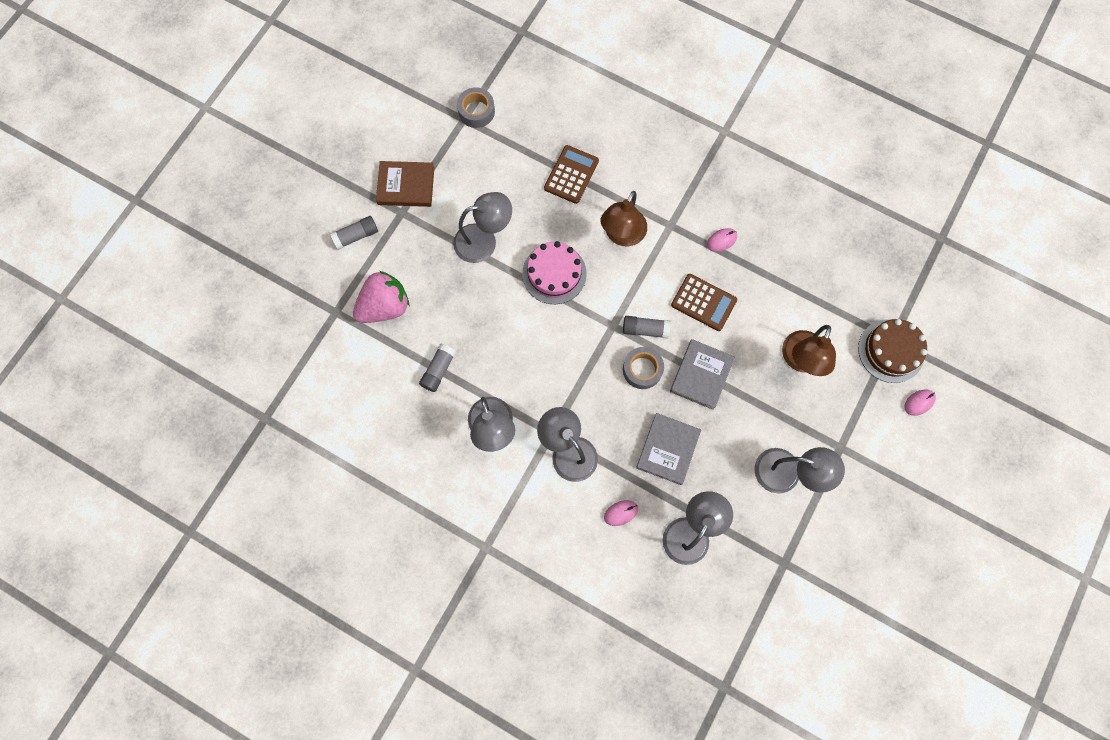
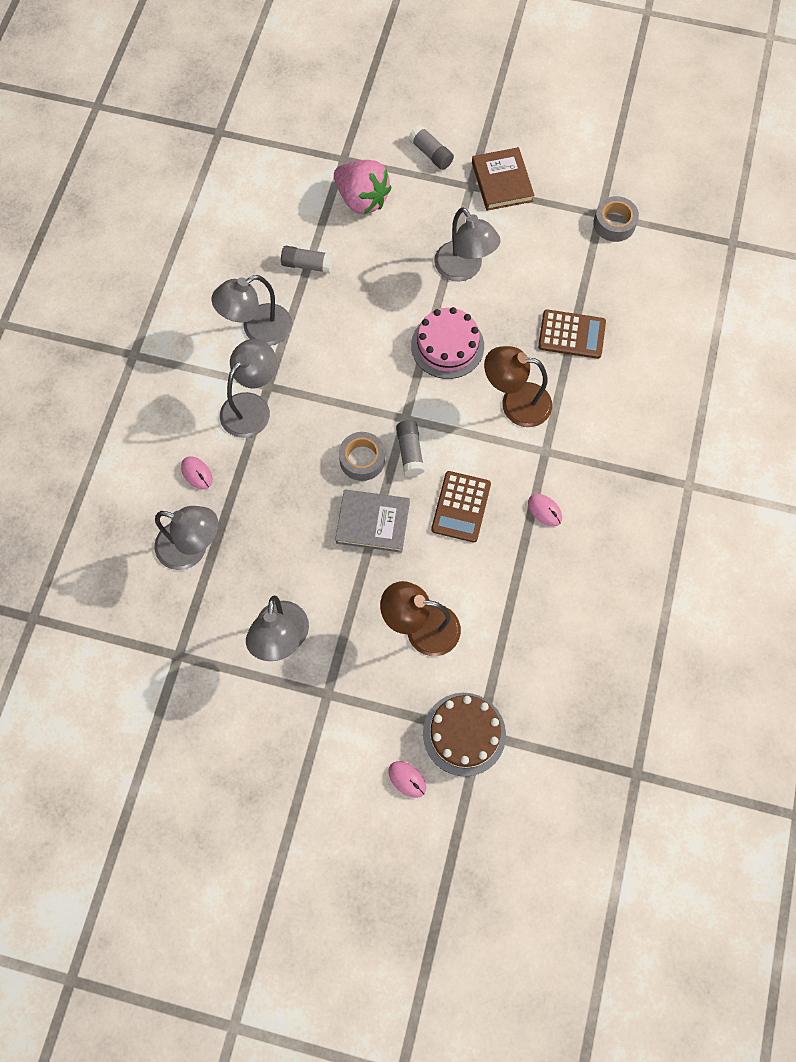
camera: 75 degrees right, 5 degrees down
grey book [636,413,701,485] -> none

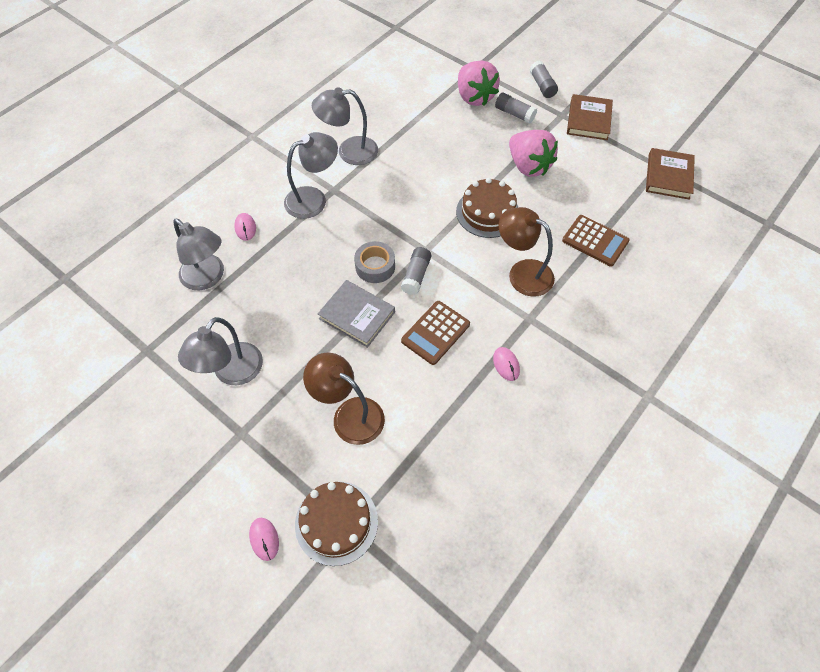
camera: 25 degrees right, 10 degrees down
grey glue stick [281,246,333,273] -> grey glue stick moved to [495,93,537,123]
pink cake [411,307,484,379] -> brown cake [456,178,518,238]
grey lamp [434,207,500,282] -> pink strawberry [509,130,558,177]
grey tape [594,196,639,242] -> brown book [646,148,695,200]

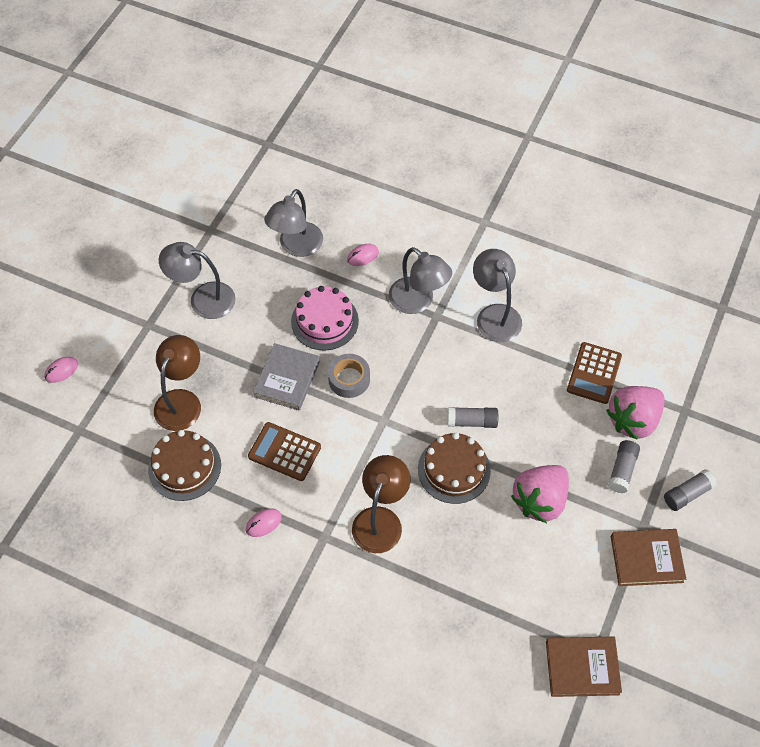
camera: 75 degrees right, 0 degrees up
brown cake [295,482,378,566] -> brown cake moved to [148,430,221,501]
grey glue stick [401,247,431,295] -> grey glue stick moved to [448,407,498,428]
brown calculator [562,215,630,267] -> brown calculator moved to [567,342,622,404]
none -> pink cake [291,286,359,351]

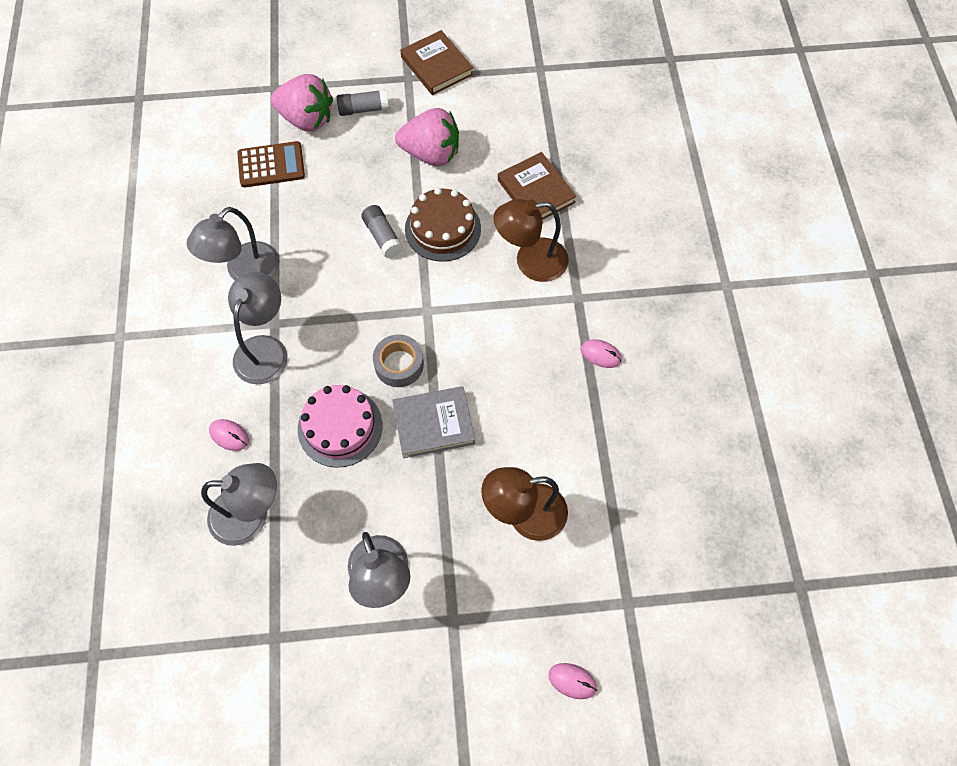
camera: 120 degrees left, 5 degrees up
brown cake [148,430,221,501] -> none
brown calculator [248,422,321,481] -> none
brown book [546,636,622,697] -> brown book moved to [498,152,577,220]
grey glue stick [664,469,717,511] -> none

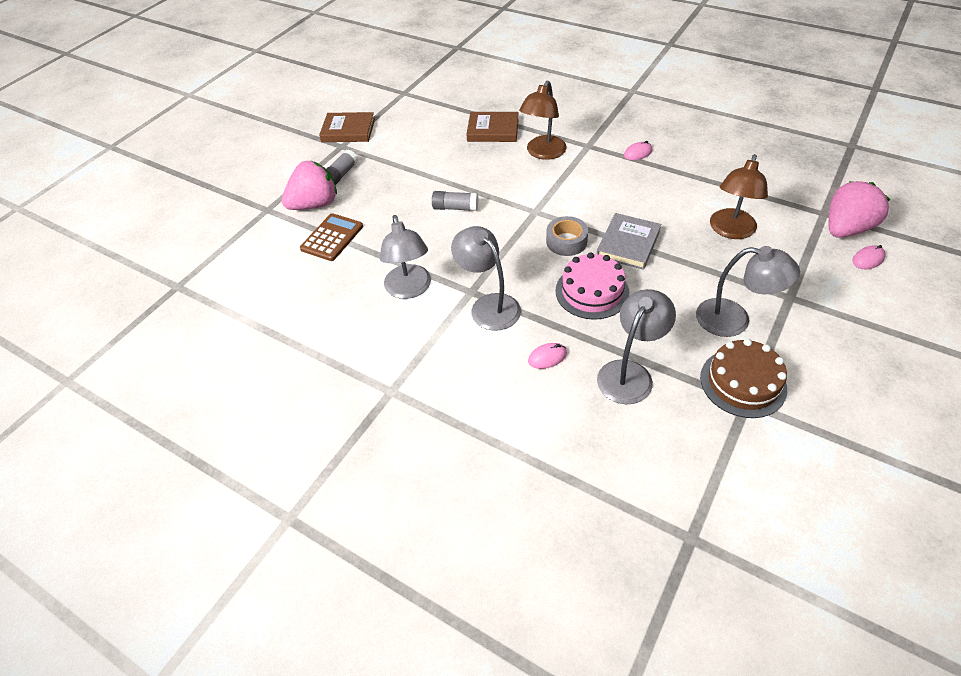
camera: 50 degrees left, 15 degrees down
pink strawberry [395,108,459,166] -> pink strawberry moved to [829,181,890,238]
brown cake [405,188,481,262] -> brown cake moved to [700,339,787,418]

